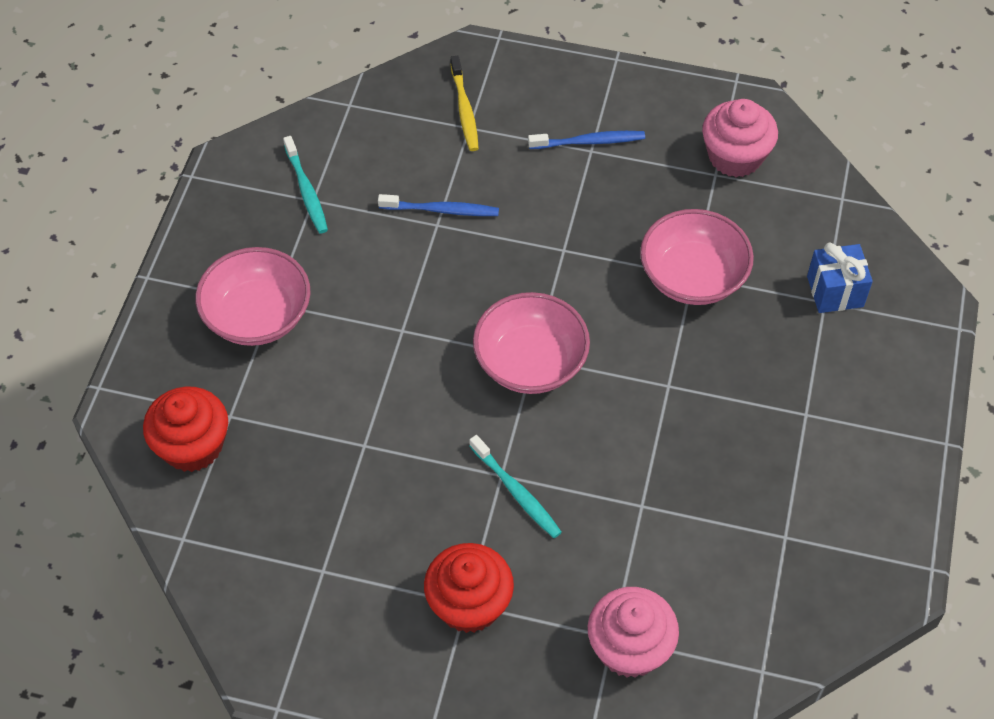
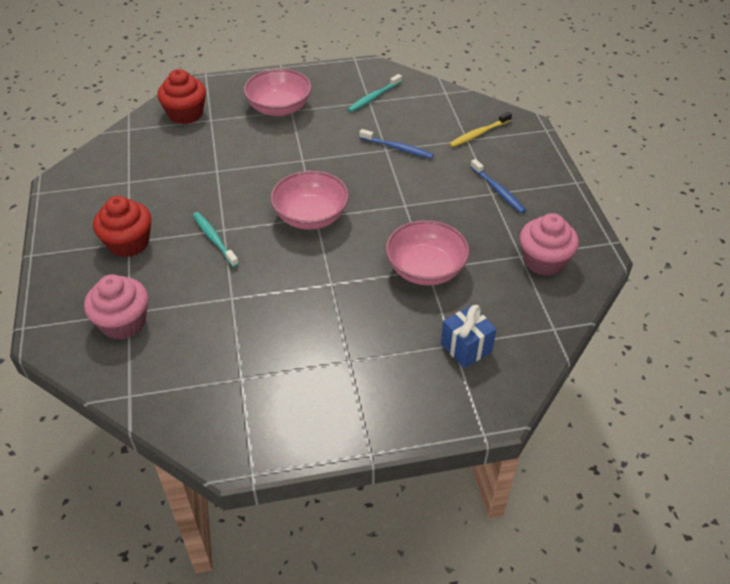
camera: 65 degrees right, 10 degrees down
blue toothbrush [378,194,499,216] -> blue toothbrush turned 45 degrees counterclockwise [359,129,434,159]
turquoise toothbrush [469,435,562,538] -> turquoise toothbrush turned 120 degrees clockwise [193,212,239,267]

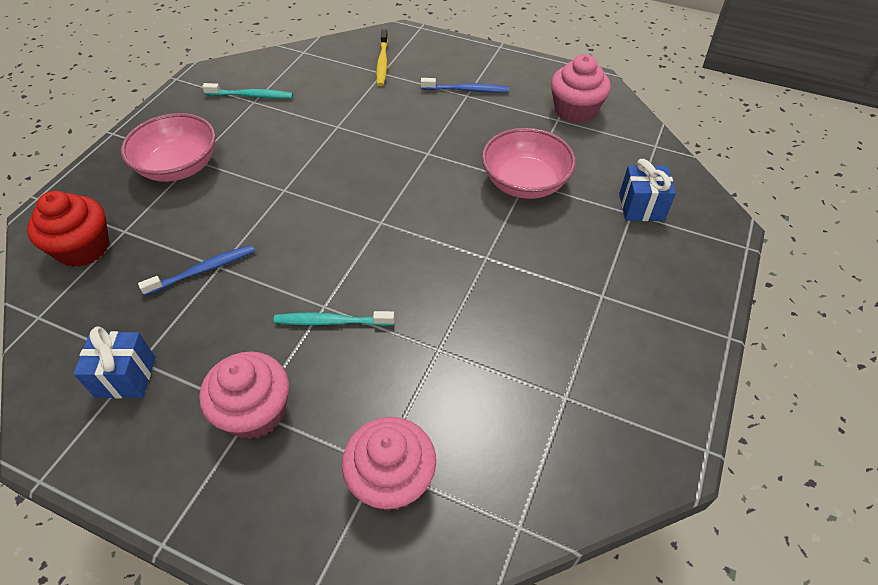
camera: 55 degrees left, 5 degrees up
red cupcake [93,196,151,257] -> pink cupcake [199,352,289,439]
pink bowl [270,171,349,230] -> none
turquoise toothbrush [348,74,402,112] -> turquoise toothbrush turned 75 degrees counterclockwise [202,83,293,99]
blue toothbrush [359,129,434,159] -> blue toothbrush moved to [138,245,255,296]
none -> blue gift [73,327,156,398]

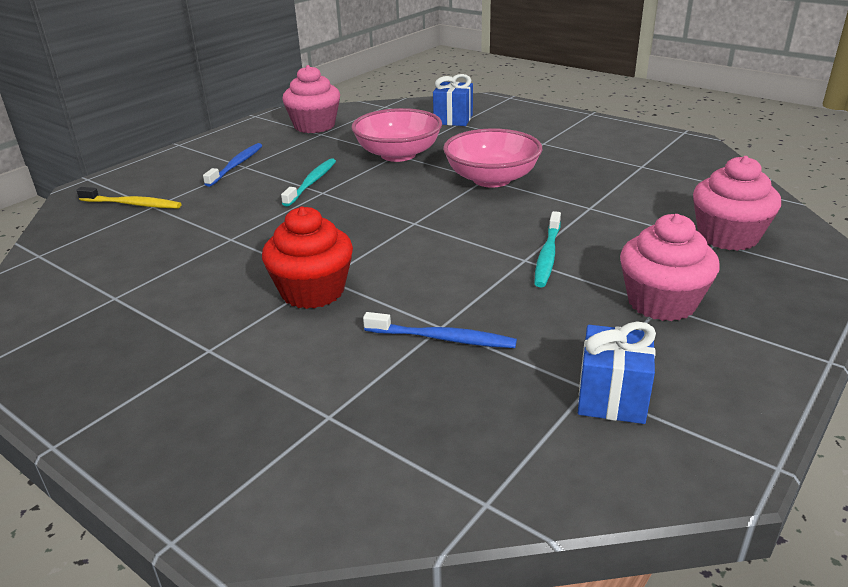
camera: 75 degrees left, 20 degrees down
red cupcake [27,191,109,267] -> red cupcake moved to [262,206,353,309]
pink bowl [121,113,216,182] -> pink bowl moved to [443,128,542,188]
blue toothbrush [138,245,255,296] -> blue toothbrush turned 120 degrees clockwise [363,312,517,348]
turquoise toothbrush [202,83,293,99] -> turquoise toothbrush moved to [281,158,336,207]

